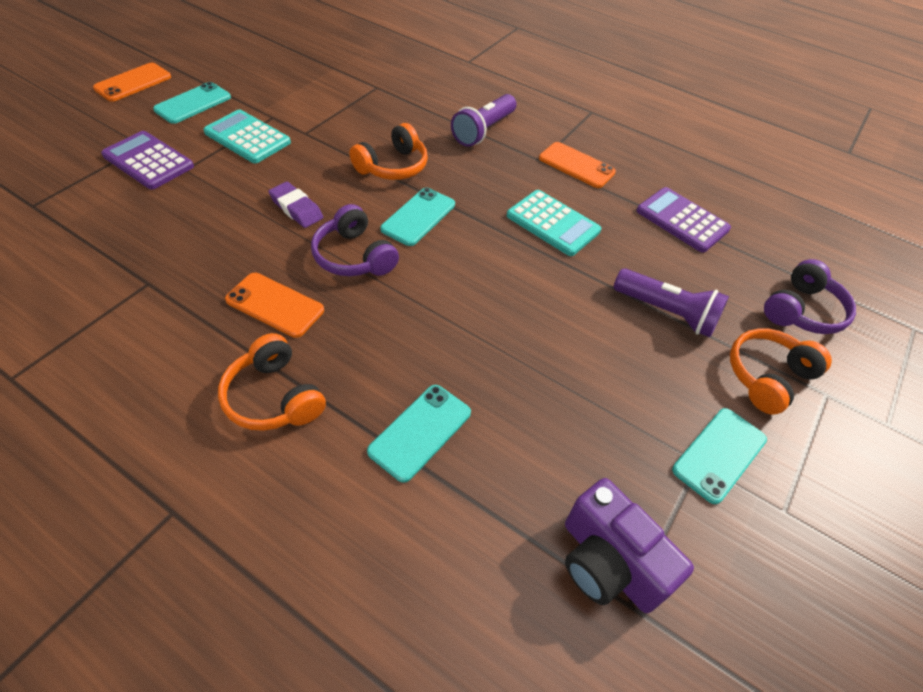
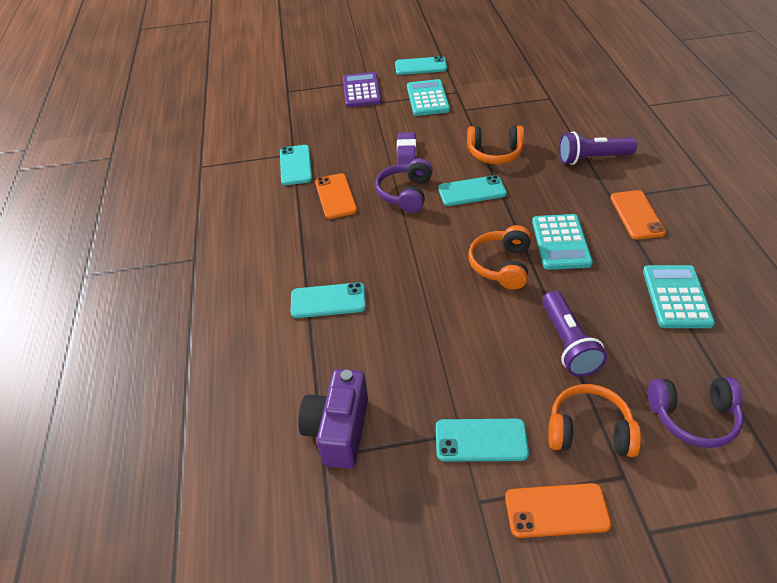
camera: 55 degrees right, 5 degrees down
orange phone [93,63,171,102] -> orange phone moved to [505,483,612,538]
orange headphones [218,333,326,431] -> orange headphones moved to [468,225,531,289]
purple calculator [636,187,731,253] -> turquoise calculator [643,265,715,328]
none -> turquoise phone [280,145,312,185]

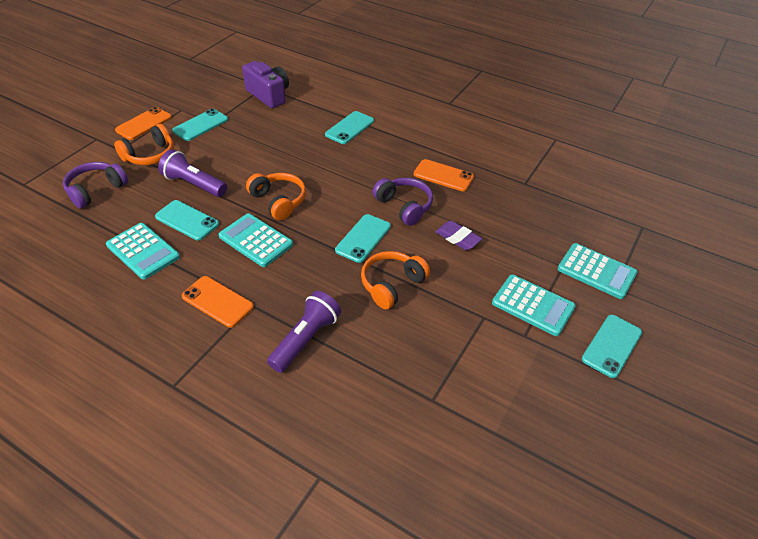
camera: 125 degrees right, 0 degrees up
turquoise phone [280,145,312,185] -> turquoise phone moved to [155,200,219,241]
purple calculator [343,72,381,107] -> turquoise calculator [558,243,638,299]

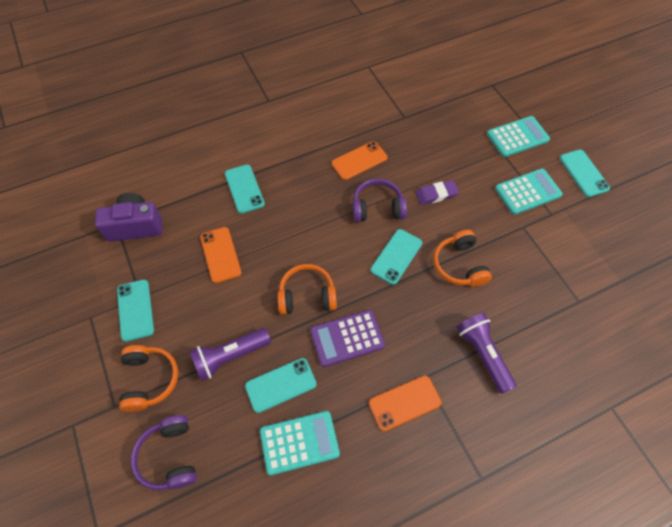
camera: 55 degrees left, 15 degrees up
orange phone [115,107,172,140] -> orange phone moved to [200,227,241,283]
turquoise calculator [219,213,293,267] -> purple calculator [310,310,385,367]
turquoise phone [335,214,391,263] -> turquoise phone turned 60 degrees clockwise [370,229,422,285]

